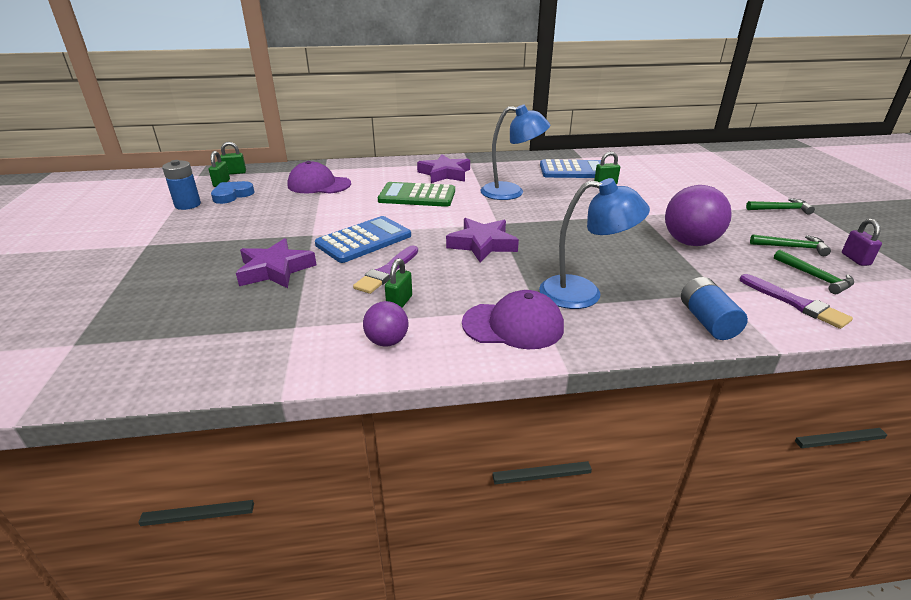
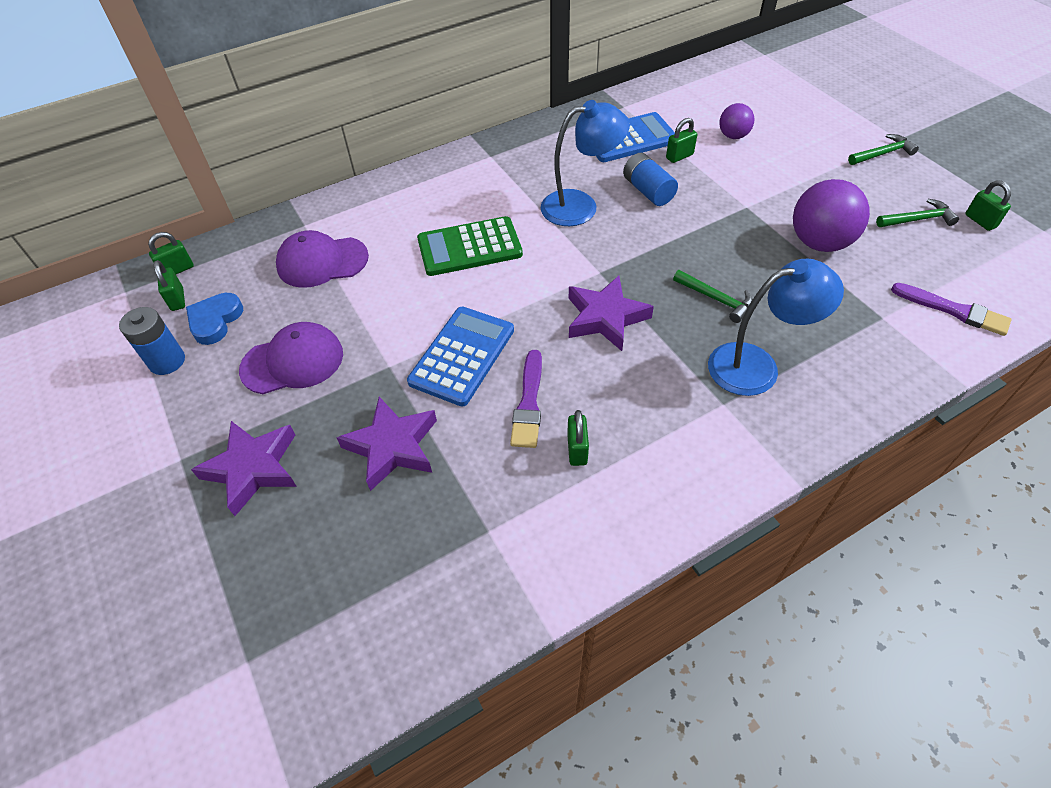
camera: 20 degrees left, 20 degrees up
purple ball [363,301,408,347] -> purple ball moved to [719,103,755,139]
purple star [417,154,470,183] -> purple star moved to [191,421,297,516]
purple cap [462,290,564,349] -> purple cap moved to [239,322,343,394]
blue battery [681,277,748,340] -> blue battery moved to [623,153,678,206]
green hammer [774,250,854,294] -> green hammer moved to [673,270,753,323]
purple padlock [842,219,882,266] -> green padlock [965,180,1011,231]

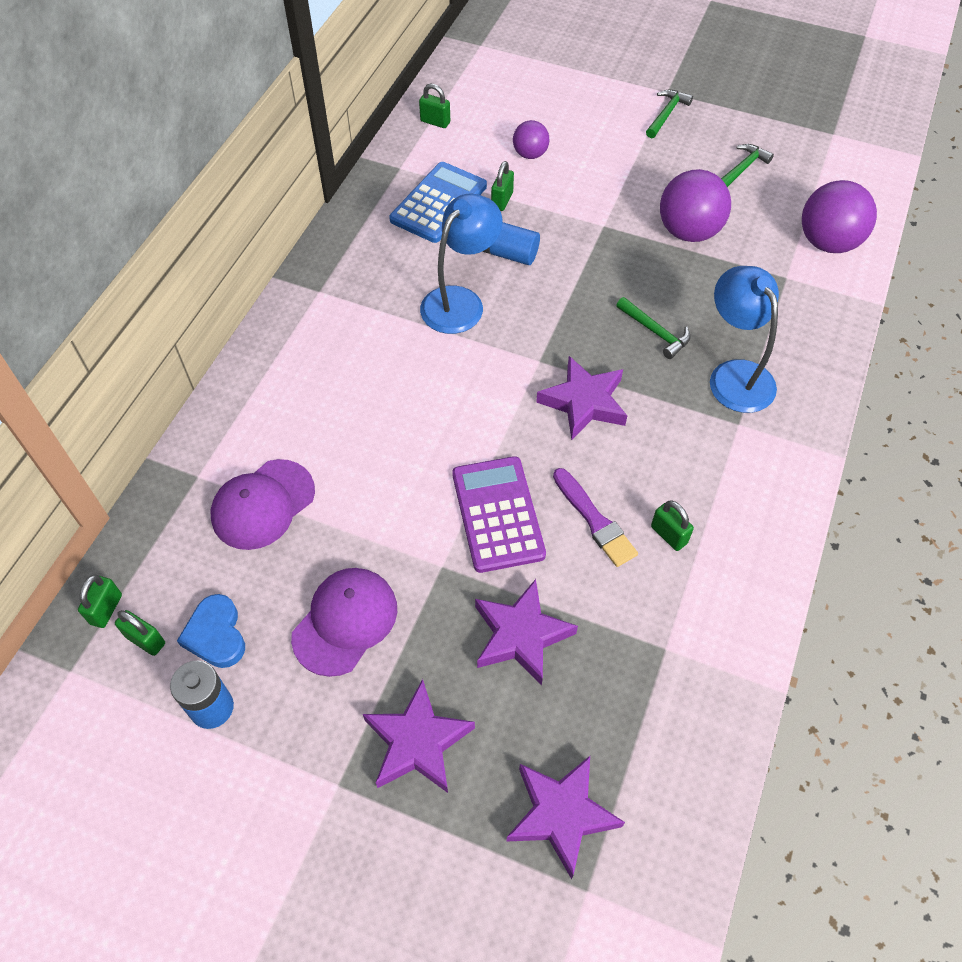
camera: 40 degrees left, 5 degrees up
blue calculator [407,307,514,406] -> purple calculator [452,456,546,573]
green calculator [417,216,523,276] -> none
green hammer [673,270,753,323] -> green hammer turned 45 degrees clockwise [616,297,690,359]
blue lamp [708,258,844,396] -> blue lamp turned 60 degrees counterclockwise [710,266,779,413]
purple brush [891,283,1012,336] -> purple ball [802,180,877,253]
green padlock [965,180,1011,231] -> green padlock moved to [419,84,450,128]
none -> purple star [506,756,625,879]

